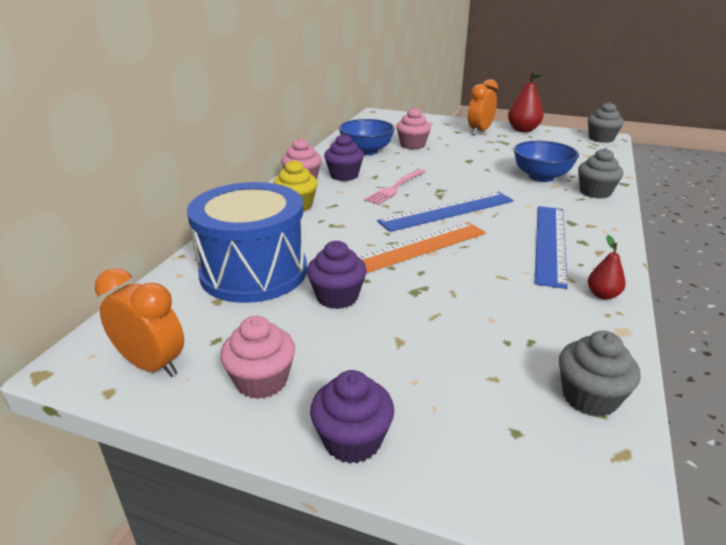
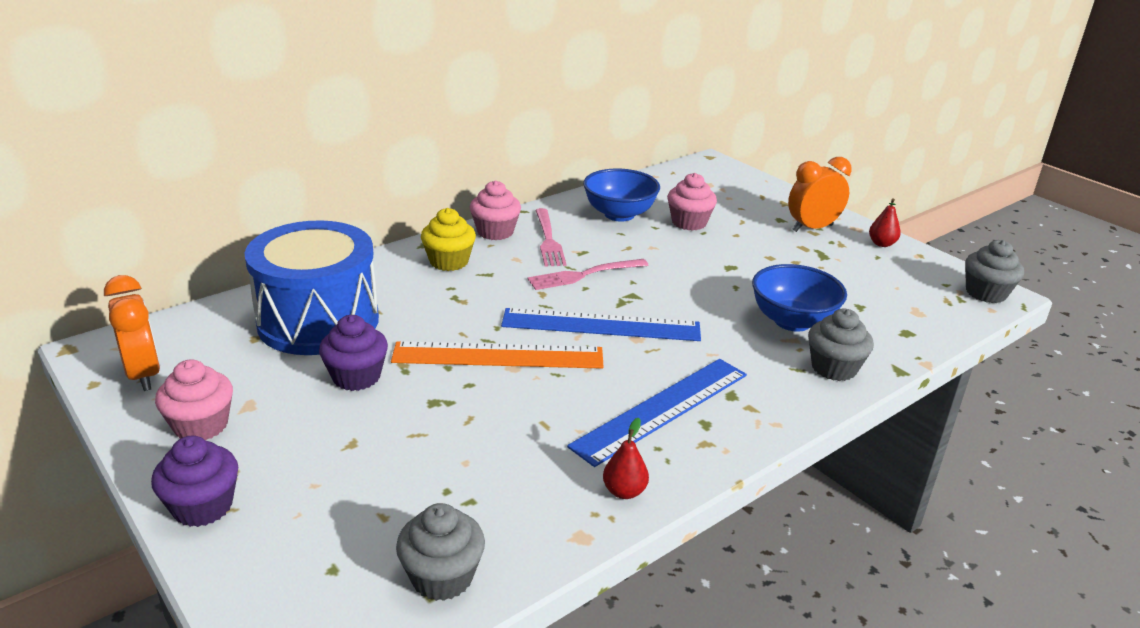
camera: 30 degrees right, 0 degrees up
purple cupcake [324,134,364,181] -> pink fork [535,208,566,267]
red pear [508,71,543,132] -> red pear [869,198,901,247], size x0.56

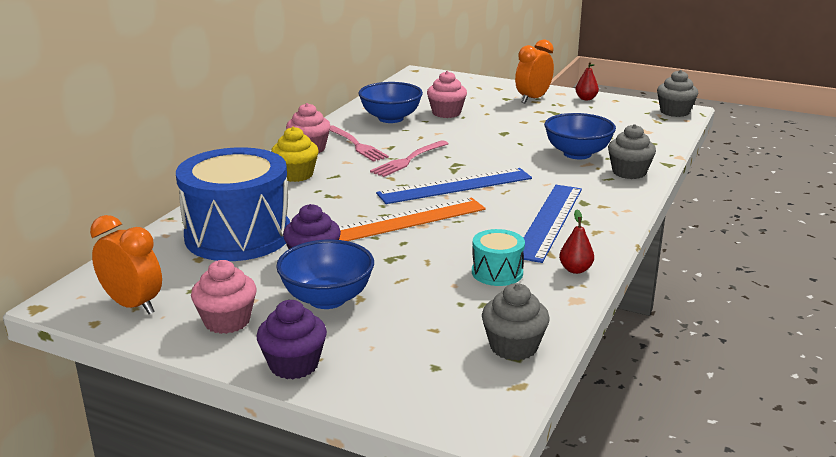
camera: 25 degrees left, 5 degrees down
none -> blue bowl [276,239,374,309]
none -> turquoise drum [472,229,525,286]

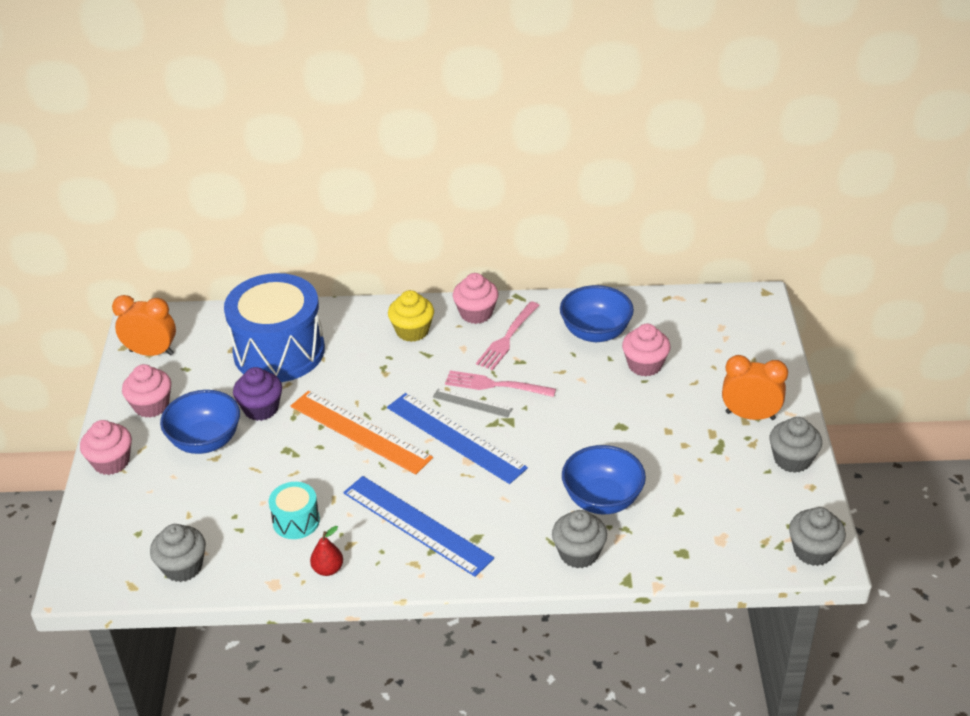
camera: 65 degrees right, 15 degrees up
orange clock [90,215,162,314] -> orange clock turned 90 degrees counterclockwise [112,295,176,356]
purple cupcake [257,300,327,379] -> pink cupcake [80,420,132,475]
blue ruler [523,185,582,263] -> blue ruler turned 45 degrees clockwise [343,476,494,577]
red pear [575,62,599,100] -> grey cupcake [770,417,822,473]
none -> grey ruler [433,388,513,418]

